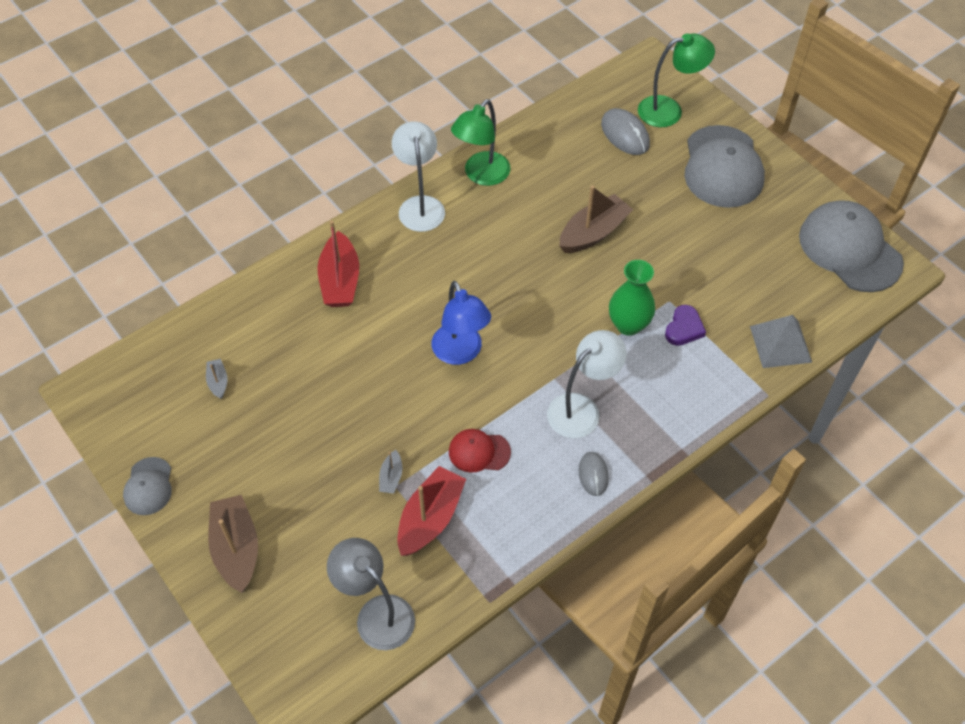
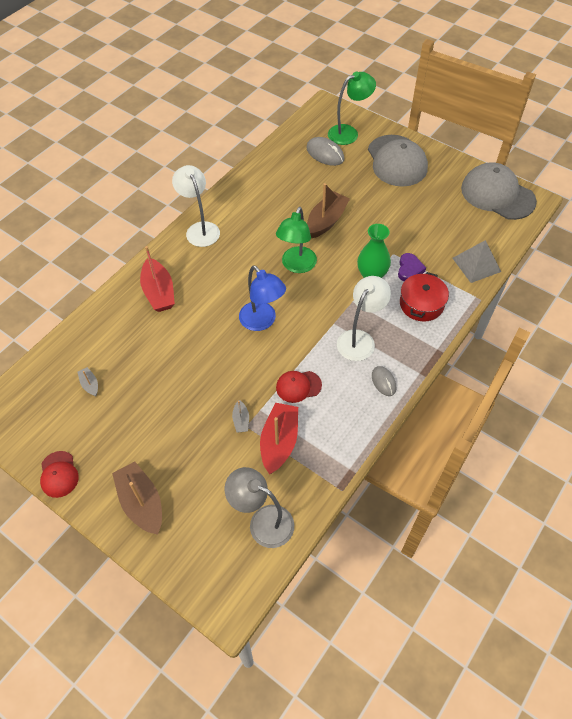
camera: 15 degrees left, 0 degrees up
grey cap [123,457,172,515] -> red cap [40,451,79,498]
green lamp [451,99,510,186] -> green lamp moved to [276,207,317,273]
none -> red pot [400,272,449,321]

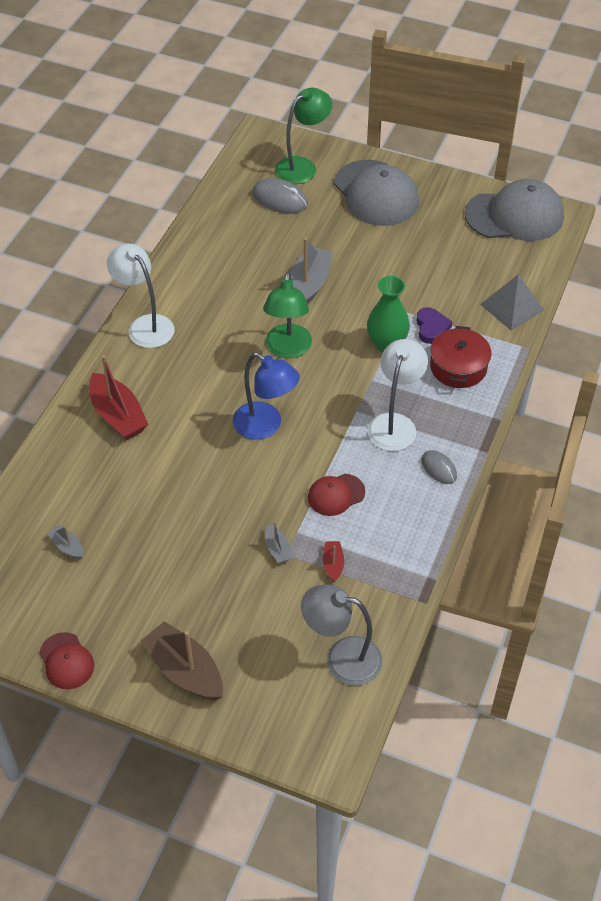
camera: 15 degrees left, 5 degrees down
red boat [260,403,298,474] -> red boat [323,541,344,582], size x0.48
brown boat [307,183,350,238] -> grey boat [290,237,333,304]
grey cap [461,162,537,220] -> grey cap turned 150 degrees clockwise [465,179,564,241]

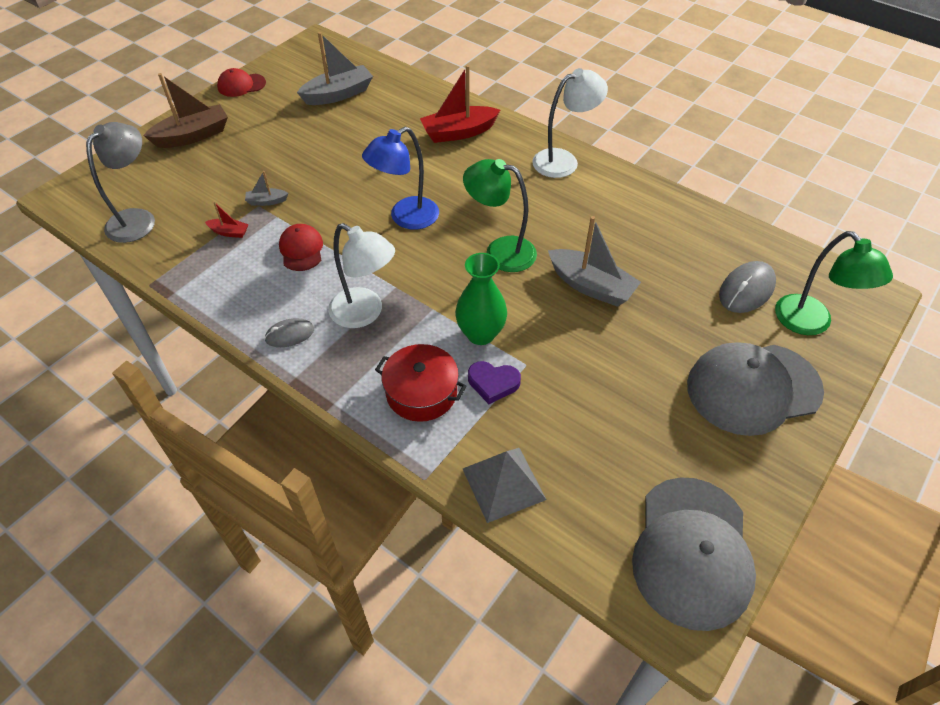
camera: 105 degrees right, 0 degrees up
grey boat [48,525,83,559] -> grey boat [297,32,373,105], size x2.07

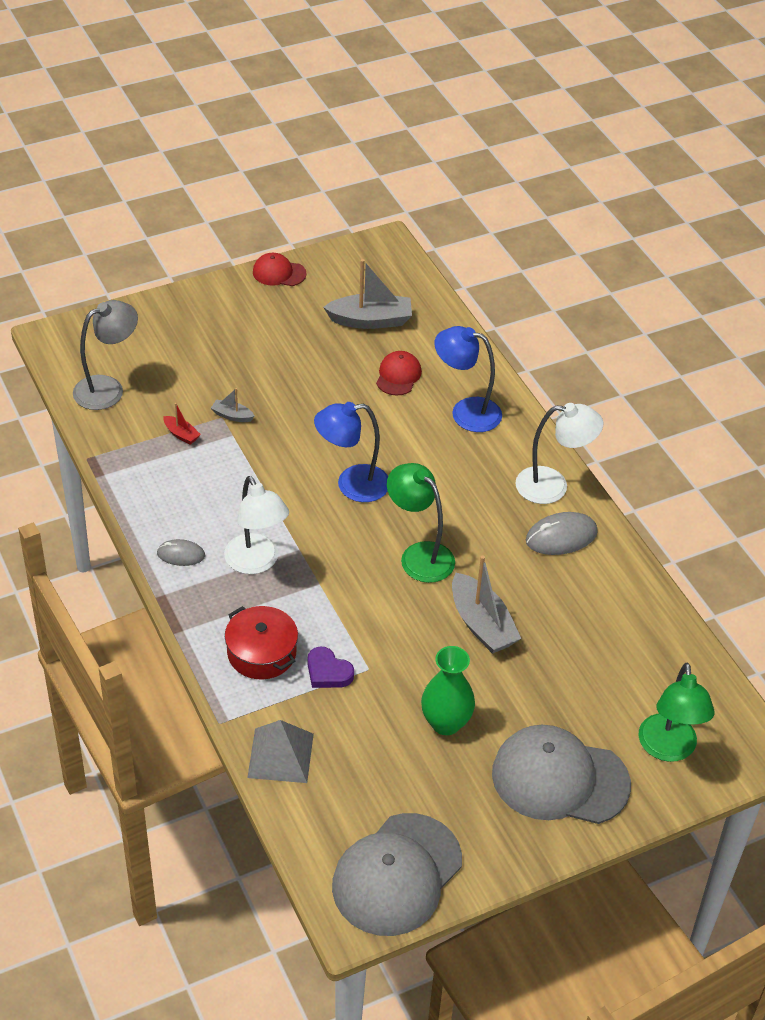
camera: 25 degrees right, 5 degrees down
brown boat [143,73,228,148] -> none
red cap [279,224,323,271] -> red cap moved to [376,351,422,396]
red boat [420,65,500,143] -> blue lamp [435,326,502,432]
green vase [455,253,507,345] -> green vase moved to [421,646,475,735]
grey mouse [719,261,776,313] -> grey mouse moved to [526,512,598,555]

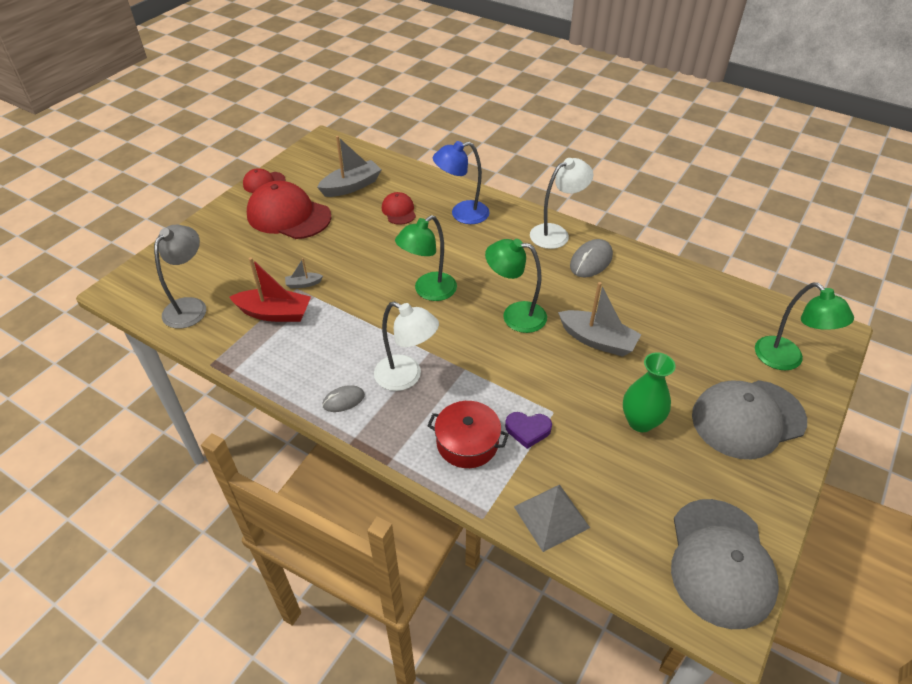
camera: 30 degrees left, 0 degrees up
red boat [164,403,201,444] -> red boat [229,257,311,322], size x2.07
blue lamp [314,402,388,502] -> green lamp [395,215,457,301]
none -> red cap [247,181,332,239]

